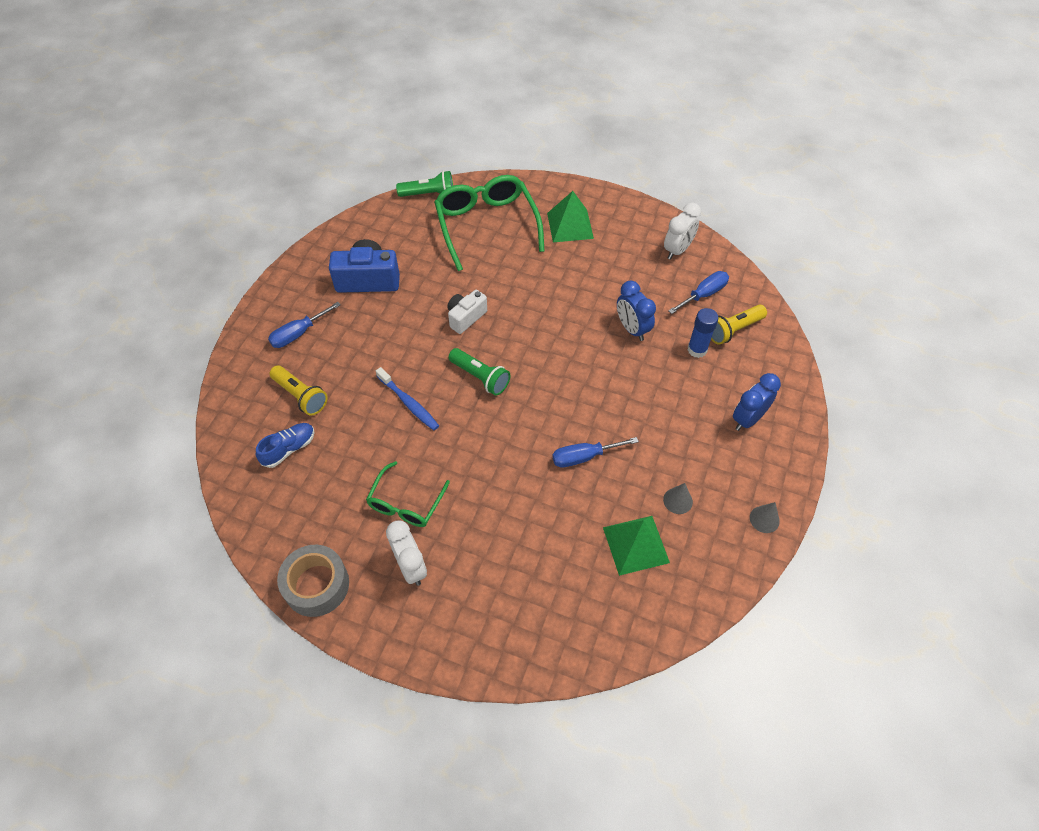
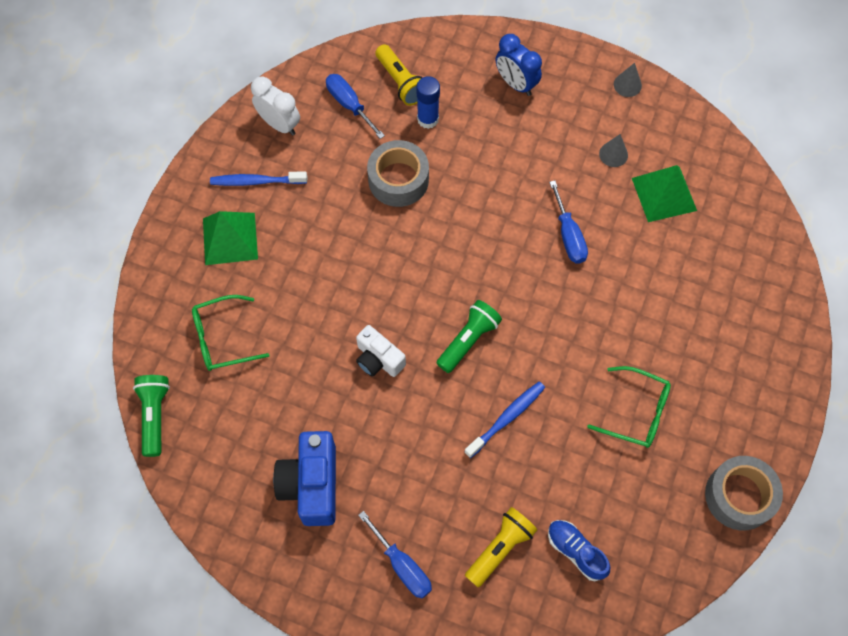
camera: 90 degrees left, 10 degrees up
white clock [386,520,427,586] -> none
green glasses [434,175,545,271] -> green glasses [192,295,269,371], size x0.57
blue clock [617,281,656,341] -> grey tape [367,140,429,207]
none -> blue toothbrush [210,171,307,186]

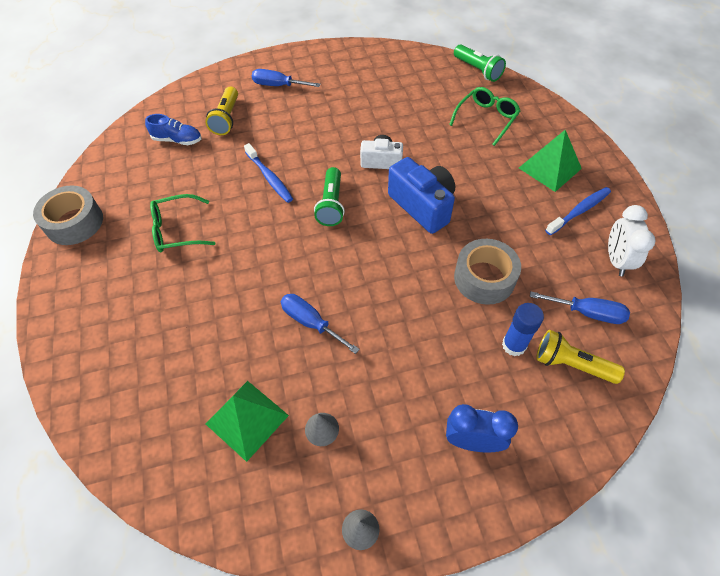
camera: 145 degrees right, 10 degrees down
white clock [251,76,300,136] -> white clock turned 90 degrees clockwise [608,205,655,276]
blue camera [273,431,336,526] -> blue camera moved to [388,157,455,234]
blue toothbrush [464,381,545,458] -> blue toothbrush turned 45 degrees counterclockwise [244,143,293,203]

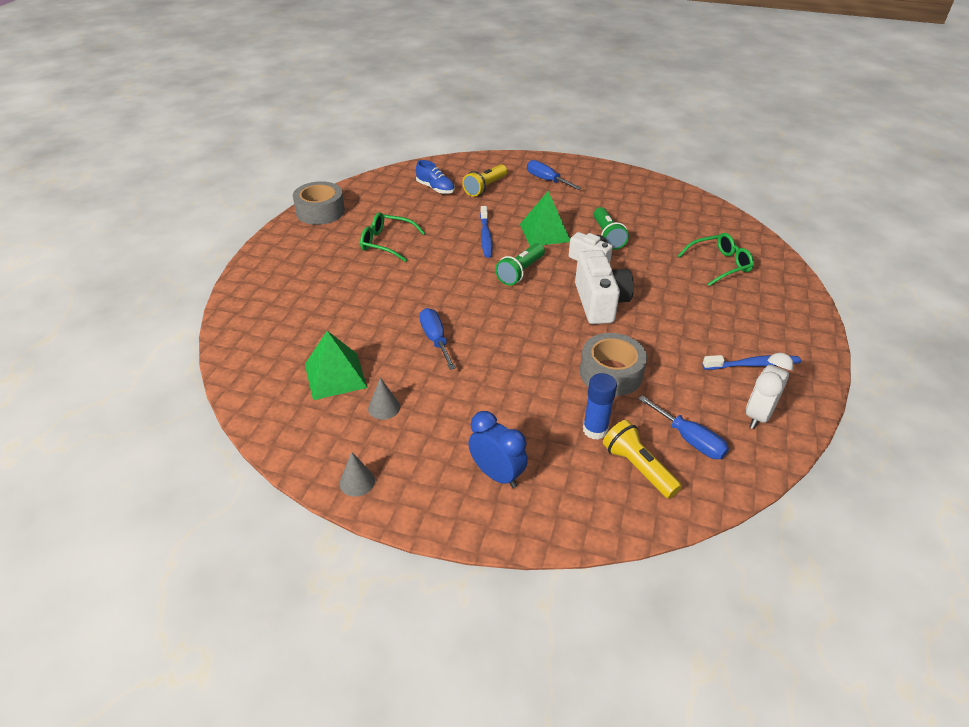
camera: 30 degrees right, 15 degrees down
blue camera [388,157,455,234] -> white camera [575,250,634,324]
green flashlight [454,44,506,82] -> green flashlight moved to [593,207,629,250]
green pyramid [519,130,582,192] -> green pyramid moved to [520,191,570,246]

